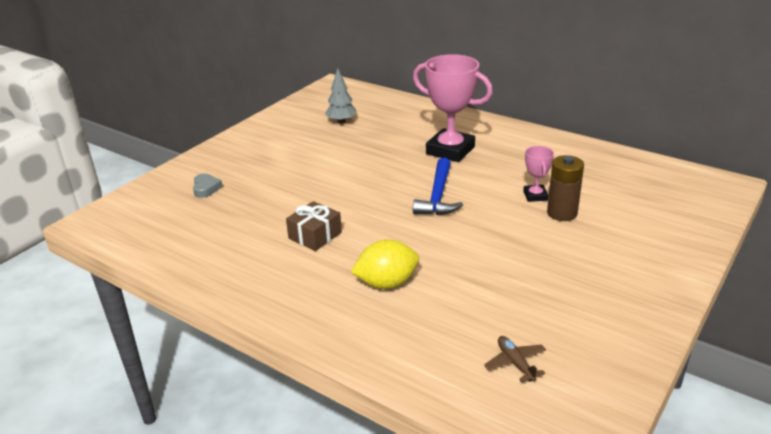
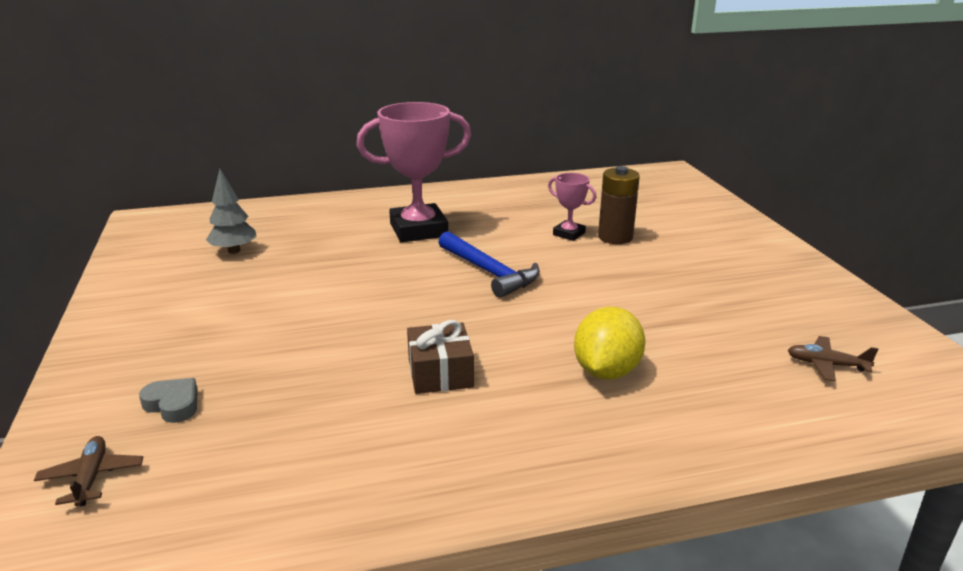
camera: 50 degrees left, 5 degrees down
none -> brown plane [34,436,143,507]

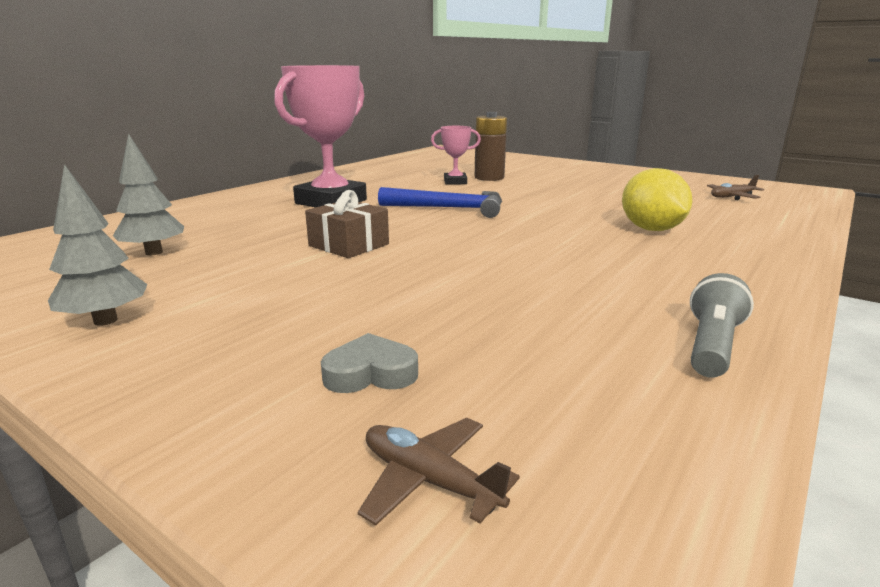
camera: 40 degrees left, 5 degrees down
brown gift [407,320,474,394] -> brown gift moved to [305,190,389,258]
none -> grey tree [48,164,148,326]
none -> grey flashlight [690,273,754,378]

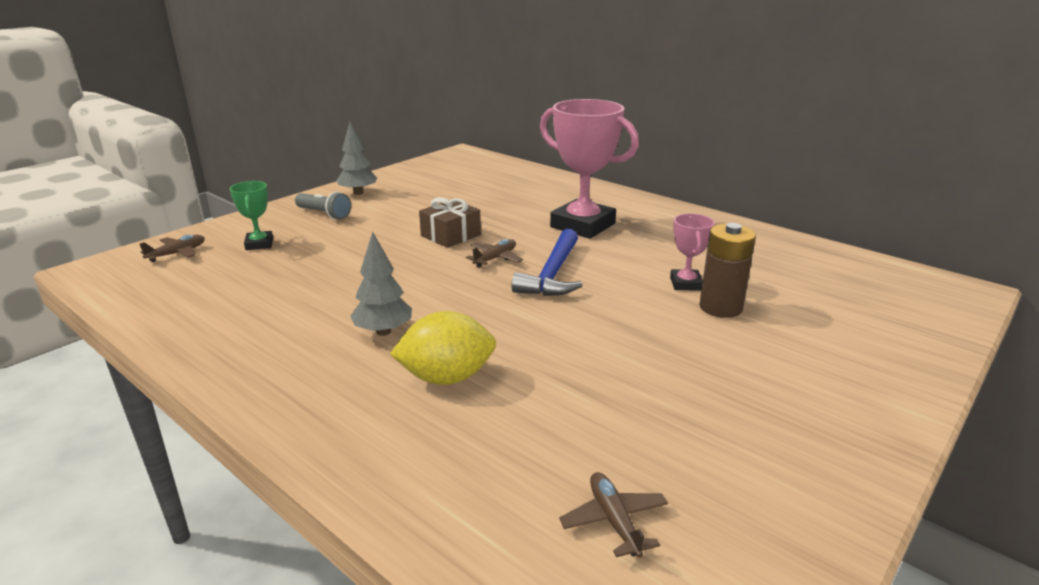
camera: 95 degrees right, 5 degrees up
grey tree [113,133,184,255] -> grey tree moved to [350,232,412,336]
grey heart [321,333,418,393] -> green trophy [230,181,273,250]
grey flashlight [690,273,754,378] -> grey flashlight moved to [295,192,351,220]
none -> brown plane [466,239,523,268]

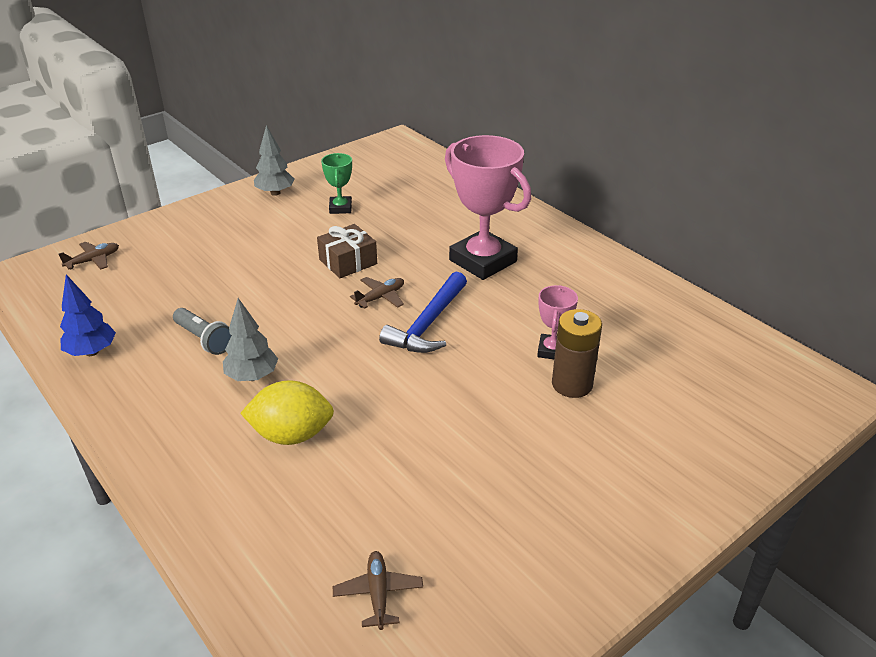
camera: 10 degrees right, 10 degrees up
green trophy [230,181,273,250] -> green trophy moved to [321,153,352,214]
grey flashlight [295,192,351,220] -> grey flashlight moved to [173,308,232,355]
none -> blue tree [60,274,116,356]

